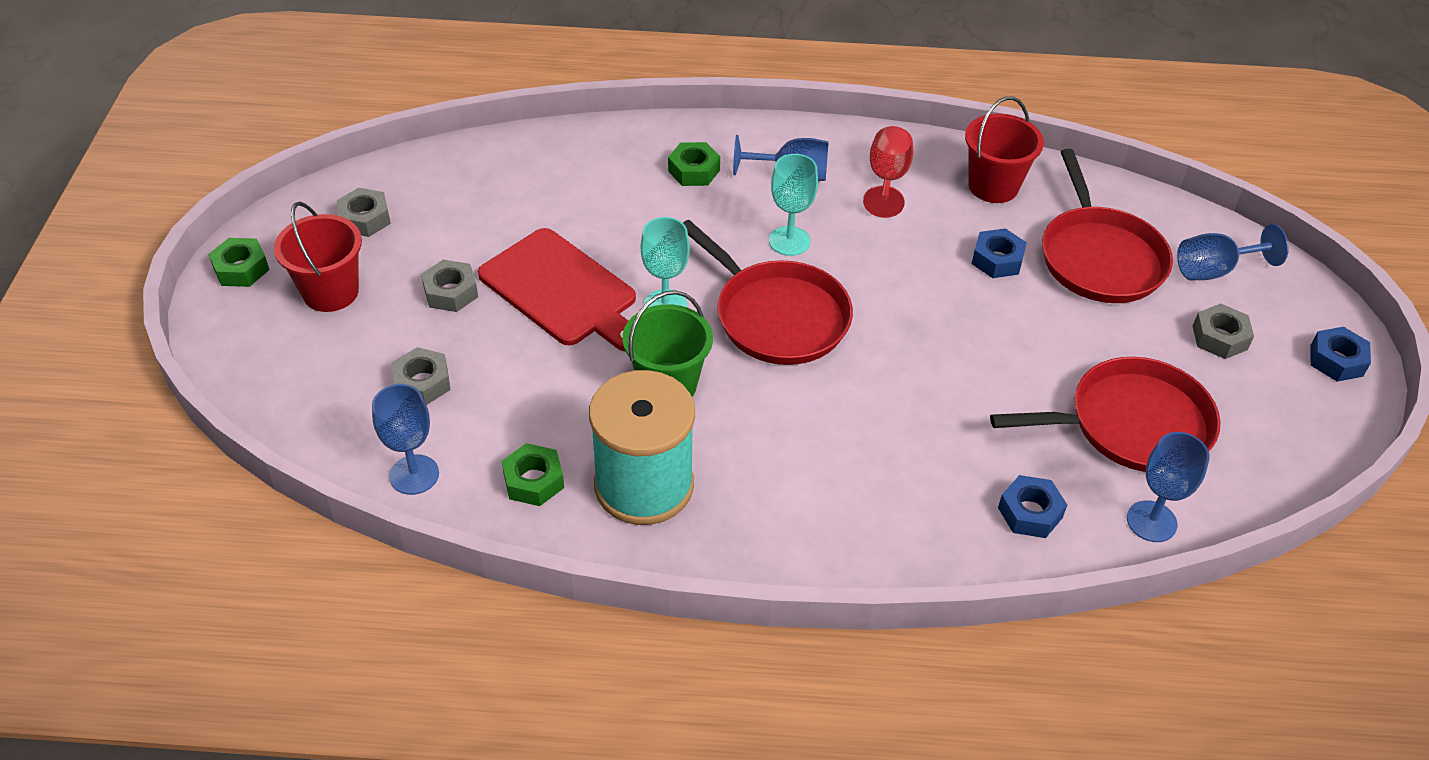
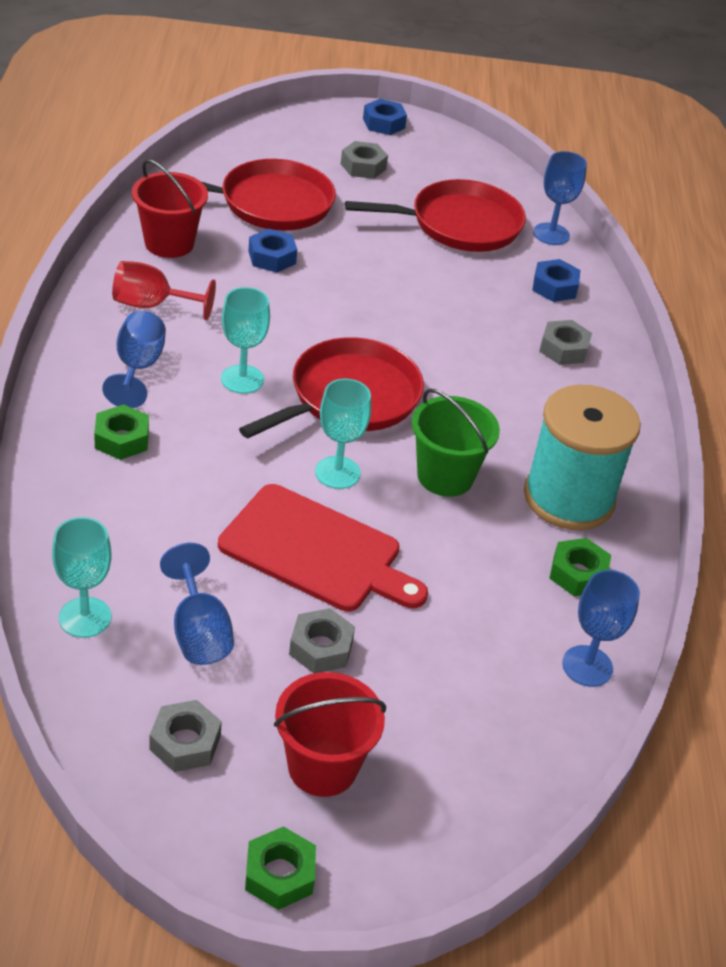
camera: 95 degrees left, 5 degrees down
grey nut [392,347,451,405] -> grey nut moved to [539,320,592,365]
red cutting board [478,228,636,352] -> red cutting board turned 75 degrees clockwise [218,484,428,611]
red pan [990,357,1221,472] -> red pan turned 90 degrees clockwise [345,179,526,252]
blue goblet [1177,224,1289,280] -> blue goblet moved to [160,543,234,665]
none -> turquoise goblet [52,517,112,638]

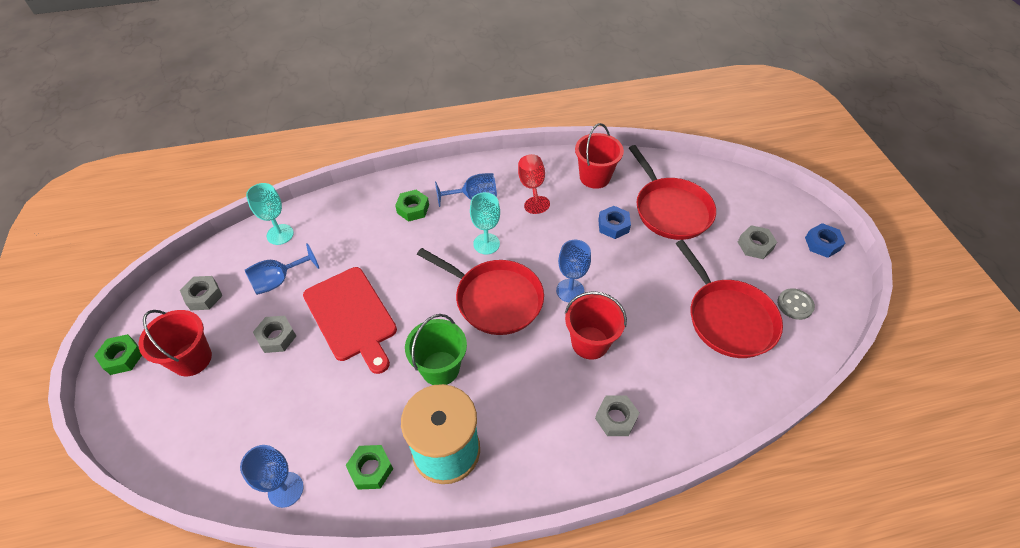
camera: 80 degrees right, 10 degrees up
red cutting board [218,484,428,611] -> red cutting board turned 45 degrees counterclockwise [303,267,397,374]
turquoise goblet [315,379,371,489] -> none
blue nut [532,259,580,302] -> none
blue goblet [533,151,587,245] -> blue goblet moved to [556,240,591,302]
none -> red bucket [565,291,627,360]
none -> grey button [777,288,815,320]

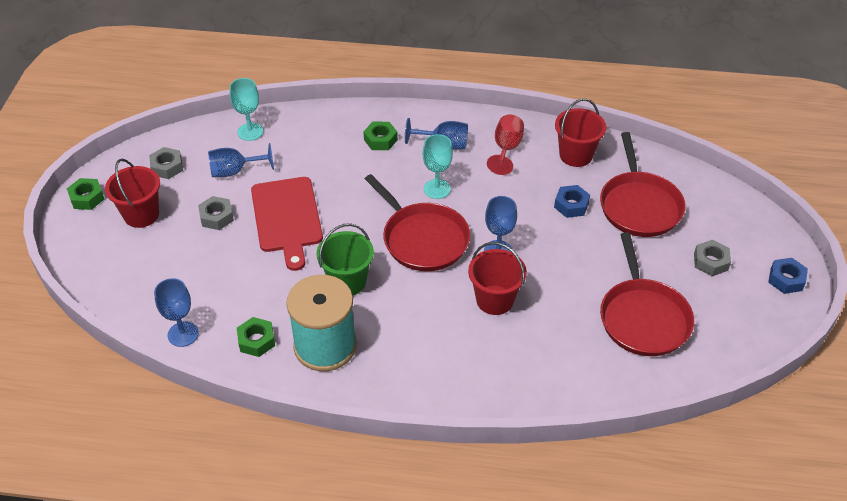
camera: 20 degrees right, 5 degrees down
grey nut [595,395,639,436] -> none
grey button [777,288,815,320] -> none

